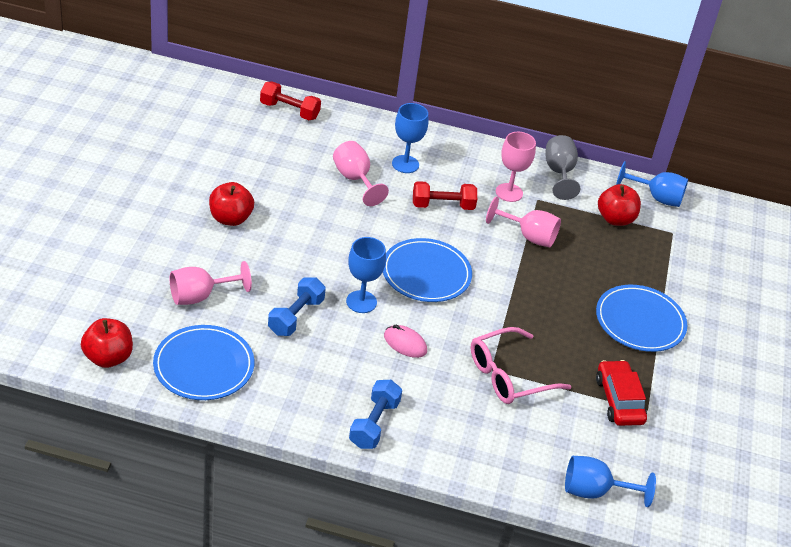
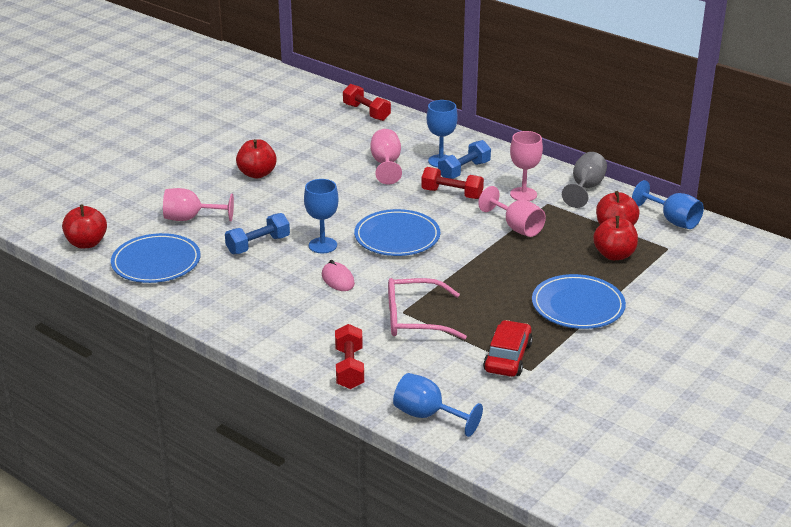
camera: 30 degrees right, 10 degrees down
blue dumbbell [349,380,402,449] -> blue dumbbell moved to [438,140,491,179]
none -> red dumbbell [335,324,364,389]
none -> red apple [593,216,638,260]

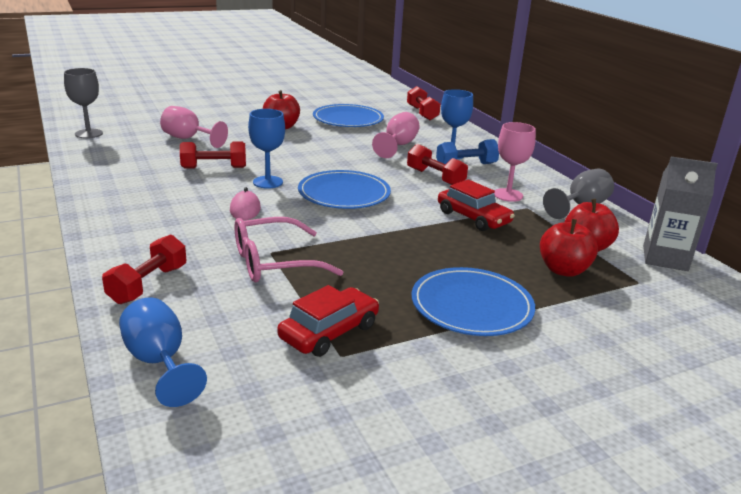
camera: 25 degrees right, 5 degrees down
red apple [62,204,107,248] -> grey goblet [64,68,103,138]
blue plate [111,233,200,283] -> blue plate moved to [313,104,384,127]
blue dumbbell [225,213,290,254] -> red dumbbell [180,142,246,169]
pink glasses [388,278,467,340] -> pink glasses turned 45 degrees counterclockwise [235,217,343,282]
pink goblet [478,186,546,237] -> red car [438,179,515,231]
blue goblet [632,180,704,229] -> grey carton [643,157,718,271]

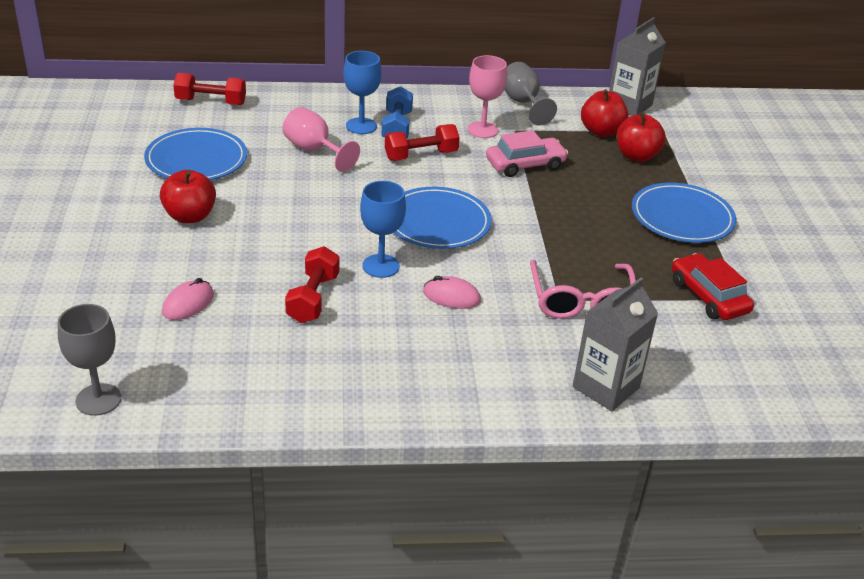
camera: 70 degrees left, 10 degrees up
red dumbbell [102,234,186,304] -> grey carton [573,277,658,411]
blue goblet [119,297,207,407] -> none
pink goblet [160,106,228,148] -> pink mouse [162,278,214,320]
red car [438,179,515,231] -> pink car [486,130,568,177]

